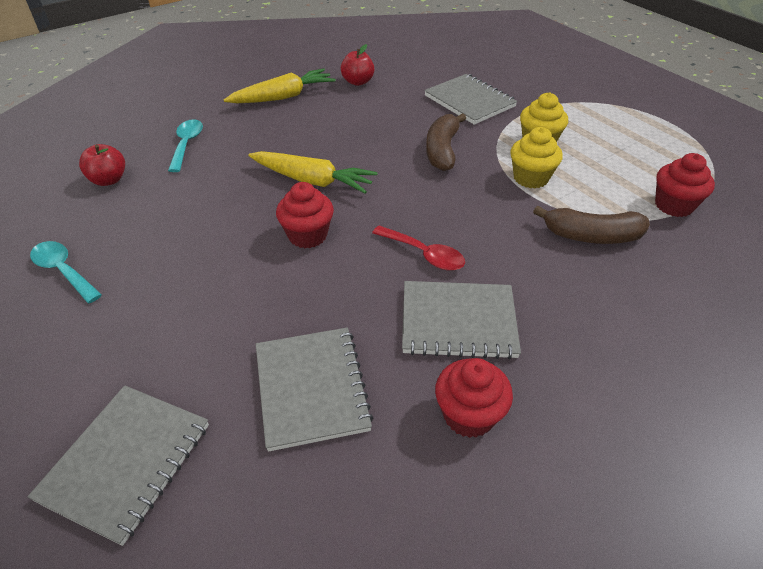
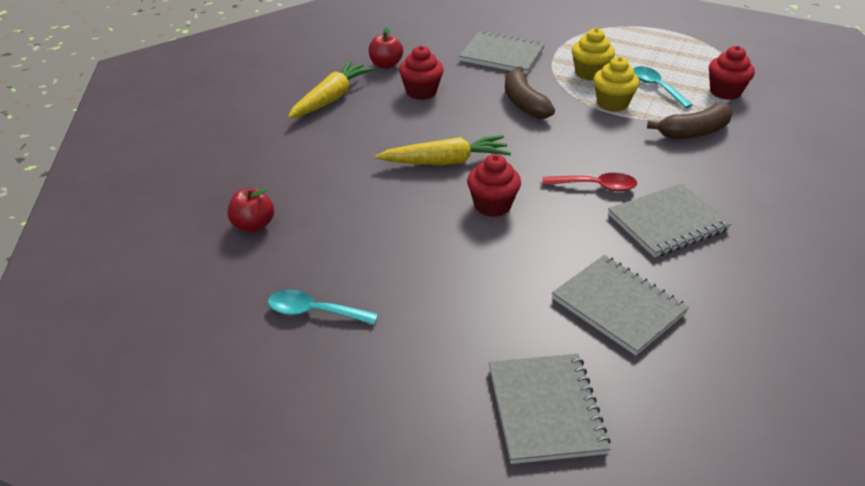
camera: 30 degrees left, 5 degrees down
turquoise spoon [168,119,203,172] -> turquoise spoon moved to [633,66,693,108]
red cupcake [435,358,513,438] -> red cupcake moved to [399,46,444,100]

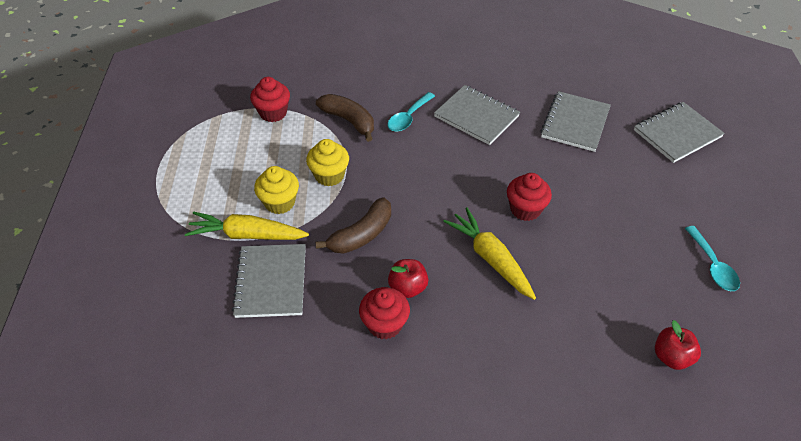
camera: 115 degrees left, 10 degrees up
yellow carrot [288,60,374,119] -> yellow carrot moved to [185,211,309,240]
red apple [369,26,403,69] -> red apple moved to [388,259,428,298]
red spoon [542,173,637,191] -> none
turquoise spoon [633,66,693,108] -> turquoise spoon moved to [387,92,435,132]

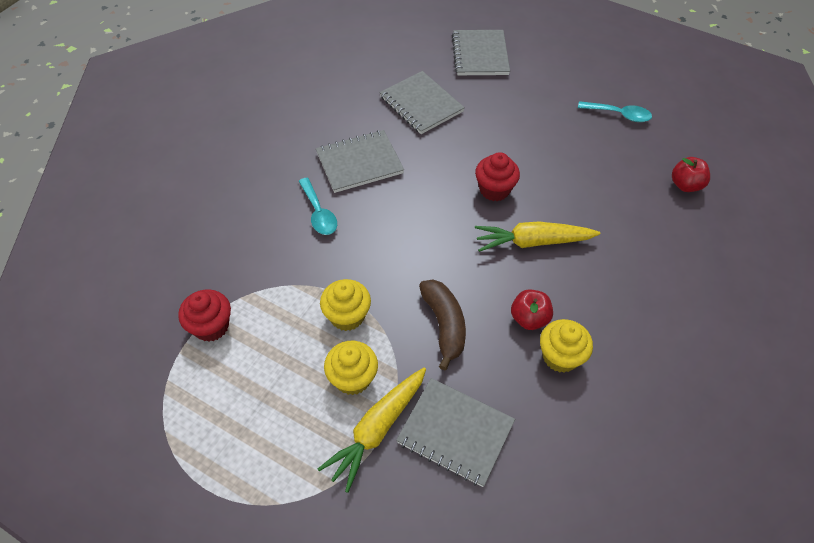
camera: 60 degrees left, 5 degrees up
brown banana [316,94,374,142] -> none
red cupcake [359,287,410,340] -> yellow cupcake [540,319,593,373]

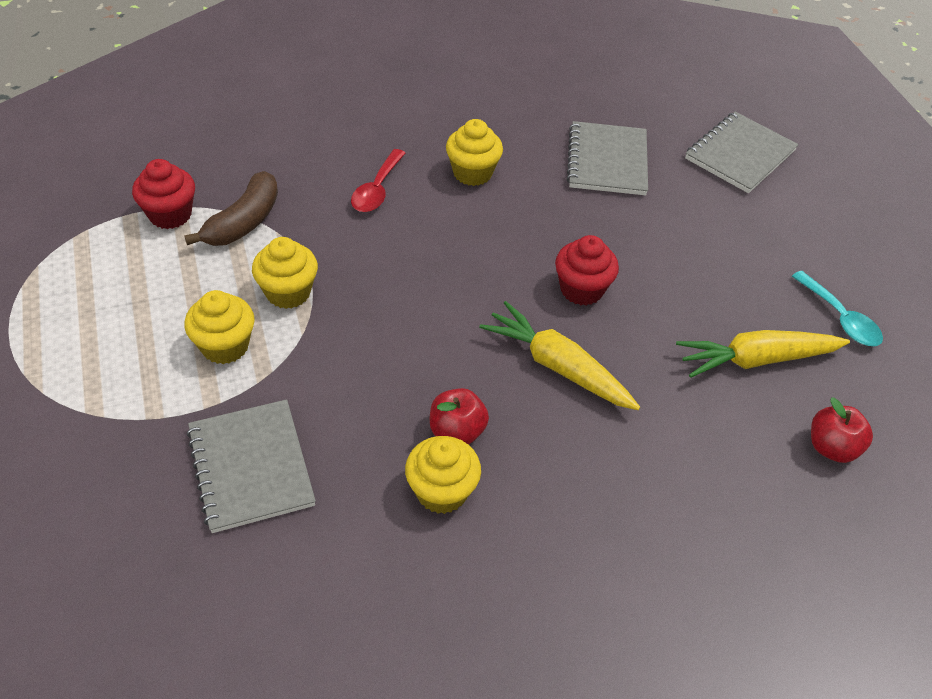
camera: 40 degrees right, 5 degrees down
turquoise spoon [299,178,337,235] -> red spoon [351,149,406,212]
grey notebook [316,130,404,193] -> yellow cupcake [446,119,503,186]
yellow carrot [318,367,426,493] -> yellow carrot moved to [676,330,850,378]
brown banana [419,280,466,371] -> brown banana moved to [184,171,278,246]

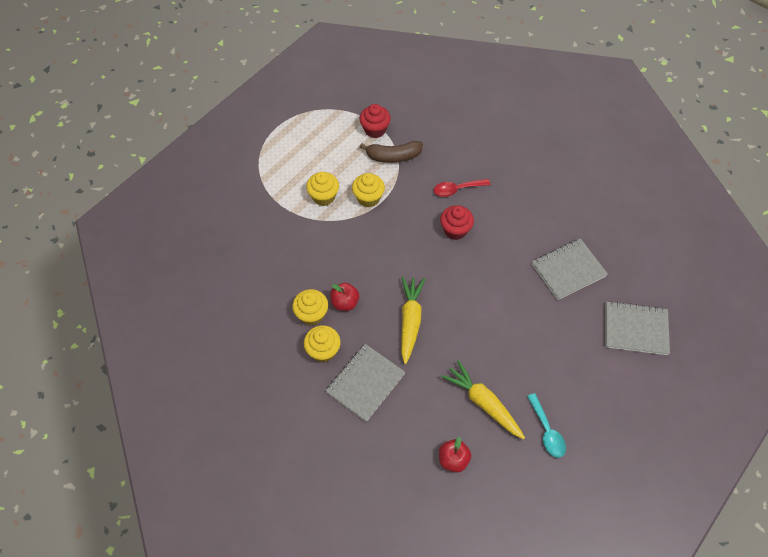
camera: 60 degrees right, 10 degrees up
grey notebook [187,399,316,533] -> grey notebook moved to [326,344,405,422]
yellow cupcake [446,119,503,186] -> yellow cupcake moved to [304,325,341,362]
red cupcake [555,235,619,305] -> red cupcake moved to [440,205,474,240]
turquoise spoon [792,271,883,346] -> turquoise spoon turned 45 degrees counterclockwise [527,393,566,458]

